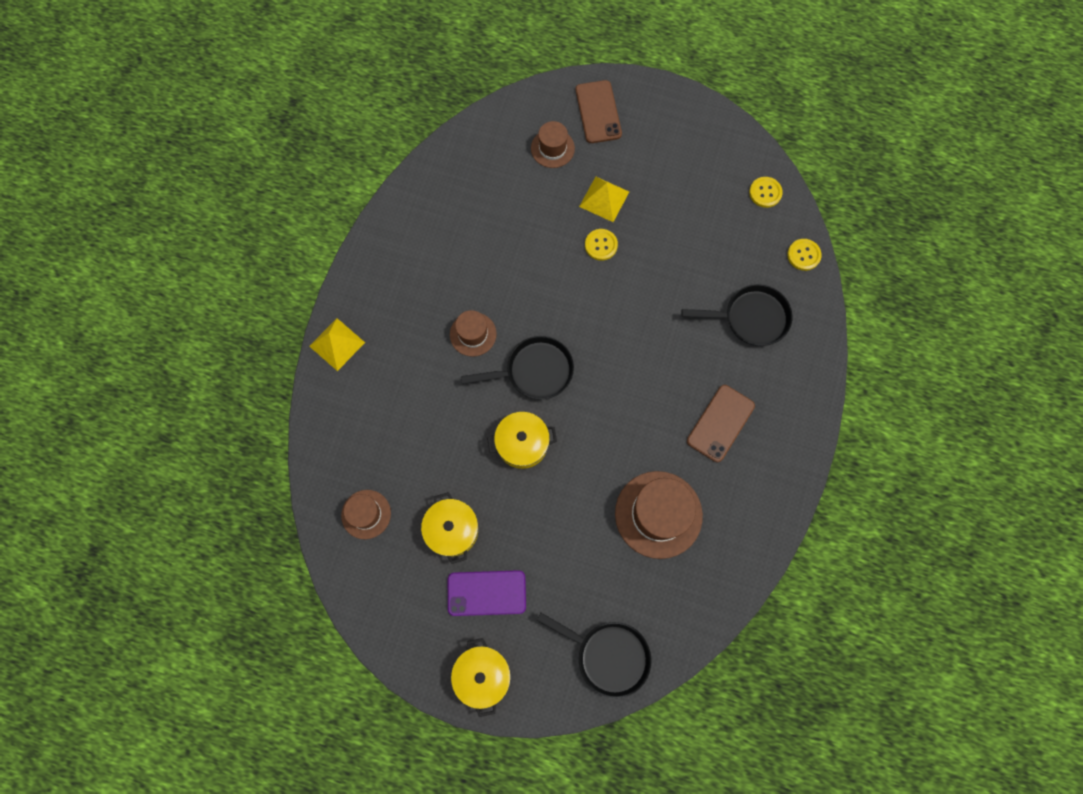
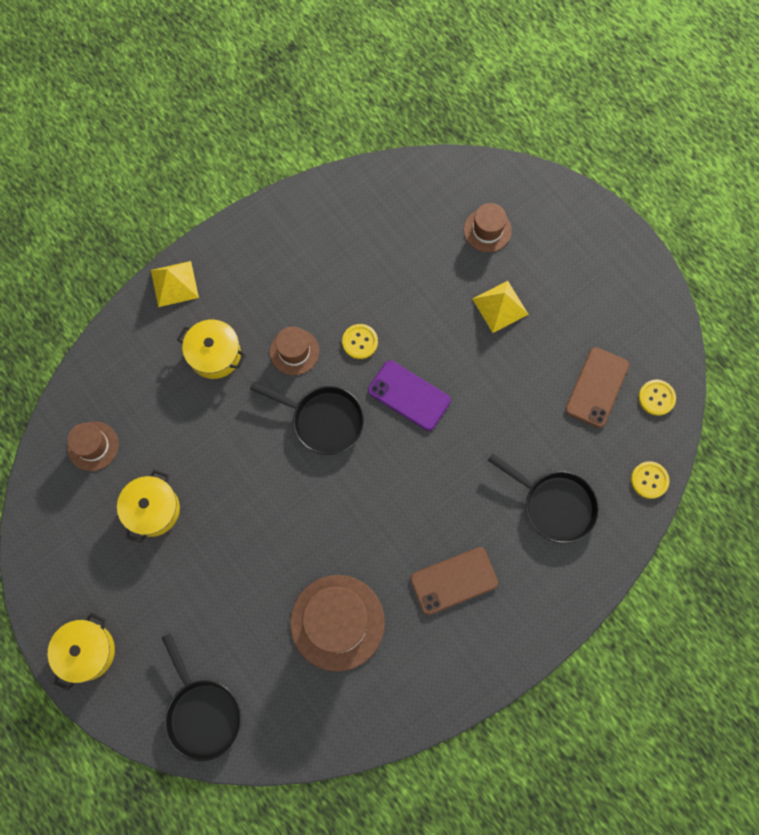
camera: 35 degrees right, 0 degrees up
purple phone [448,570,526,616] -> purple phone moved to [368,361,451,431]
yellow pot [487,412,557,469] -> yellow pot moved to [177,319,246,379]
brown phone [576,80,622,143] -> brown phone moved to [565,347,629,428]
yellow button [585,229,618,261] -> yellow button moved to [342,324,378,359]

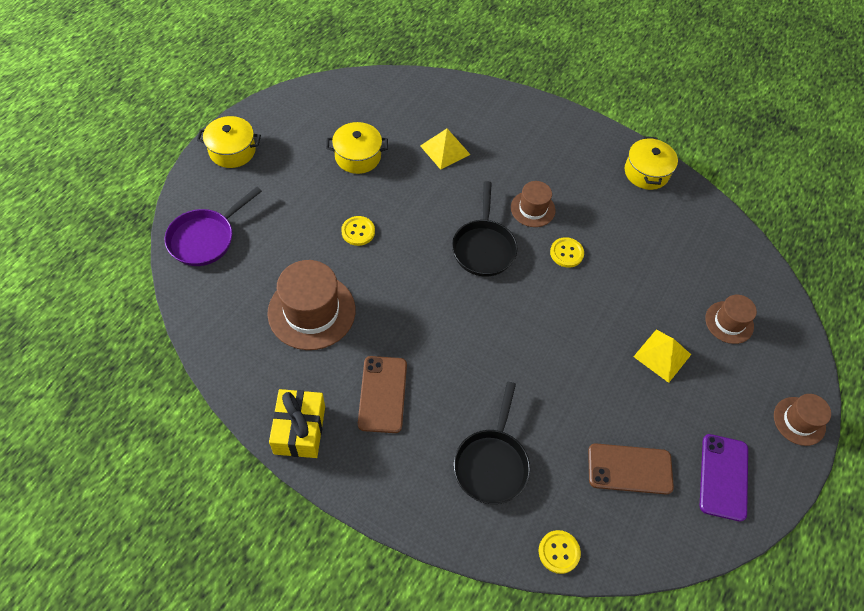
camera: 65 degrees right, 15 degrees down
brown hat [67,421,119,471] -> brown hat moved to [774,394,831,446]
yellow pyramid [151,261,199,307] -> yellow pyramid moved to [420,129,471,170]
black pan [162,633,242,761] -> purple pan [165,187,262,266]
yellow pot [177,319,246,379] -> yellow pot moved to [625,136,678,190]
purple phone [368,361,451,431] -> purple phone moved to [700,434,748,522]
brown phone [410,547,498,615] -> brown phone turned 45 degrees clockwise [358,356,407,433]
yellow button [639,380,676,416] -> yellow button moved to [341,216,375,246]
none -> yellow gift [269,389,325,458]

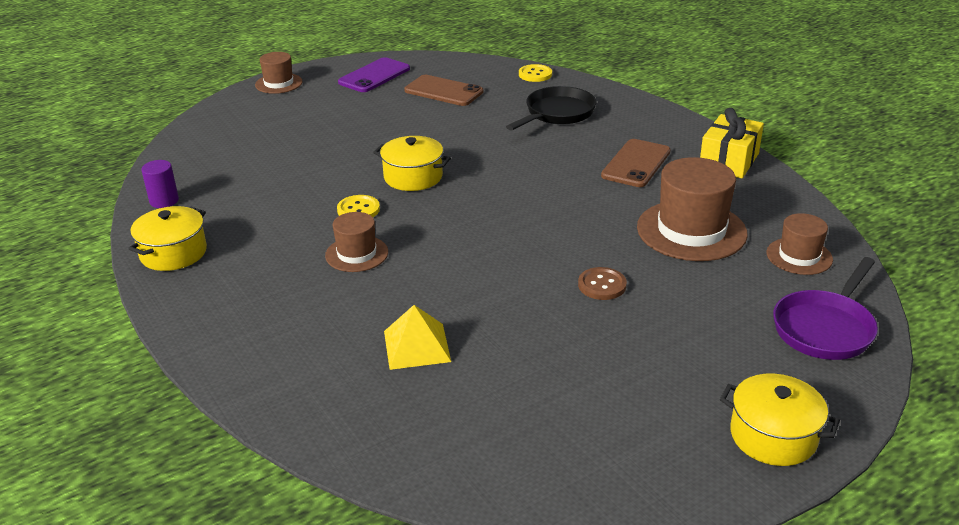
camera: 150 degrees left, 25 degrees down
purple pan [165,187,262,266] -> purple pan turned 150 degrees clockwise [773,257,878,360]
yellow pot [326,122,388,174] -> yellow pot moved to [373,136,451,191]
yellow button [341,216,375,246] -> brown button [578,267,627,300]
black pan [452,181,517,277] -> none
yellow pyramid [633,330,691,383] -> none
brown hat [705,295,757,344] -> brown hat moved to [766,213,833,275]
none -> purple cylinder [141,160,179,208]

